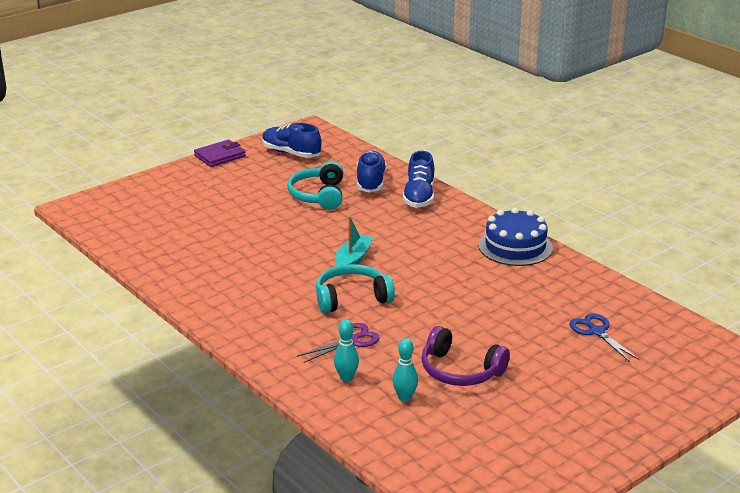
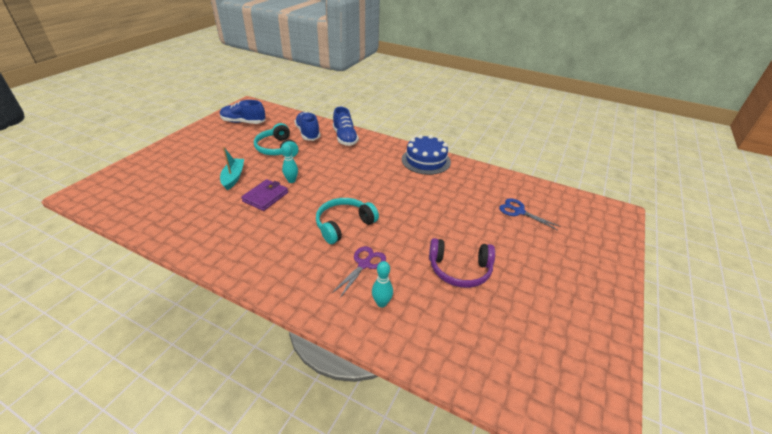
camera: 25 degrees left, 10 degrees up
purple wallet [194,140,246,167] -> purple wallet moved to [241,179,288,211]
turquoise boat [335,216,373,266] -> turquoise boat moved to [220,147,244,190]
turquoise bowling pin [393,338,418,402] -> turquoise bowling pin moved to [282,143,298,183]

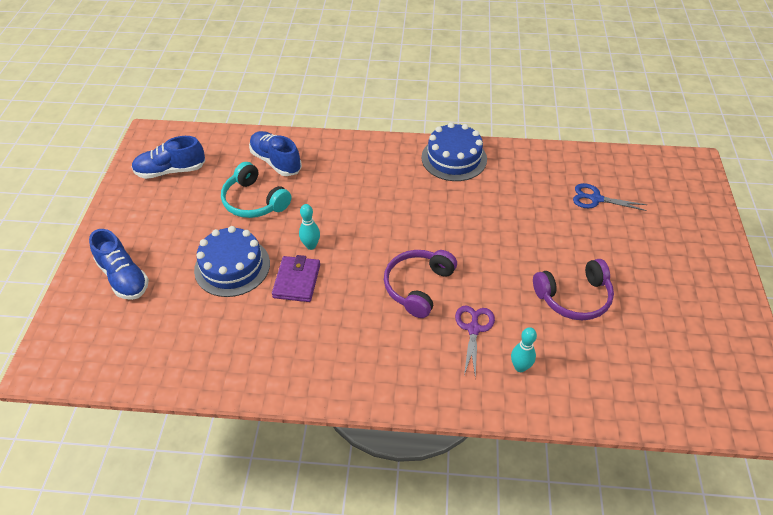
camera: 20 degrees left, 10 degrees up
turquoise boat [220,147,244,190] -> blue cake [194,226,270,297]
turquoise headphones [316,198,379,244] -> purple headphones [384,250,457,318]
blue shoe [333,107,359,146] -> blue shoe moved to [89,229,149,300]

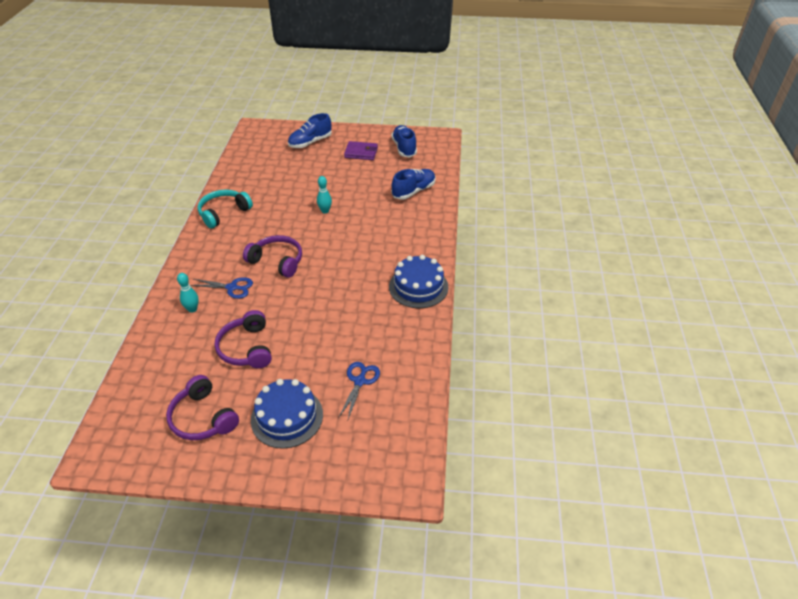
camera: 90 degrees right, 5 degrees down
blue cake [194,226,270,297] -> blue cake moved to [251,379,323,449]
turquoise headphones [221,162,291,218] -> turquoise headphones moved to [198,190,253,229]
purple wallet [272,255,320,302] -> purple wallet moved to [344,141,378,160]
purple scissors [455,305,495,379] -> blue scissors [190,277,253,299]
none -> purple headphones [166,375,239,440]

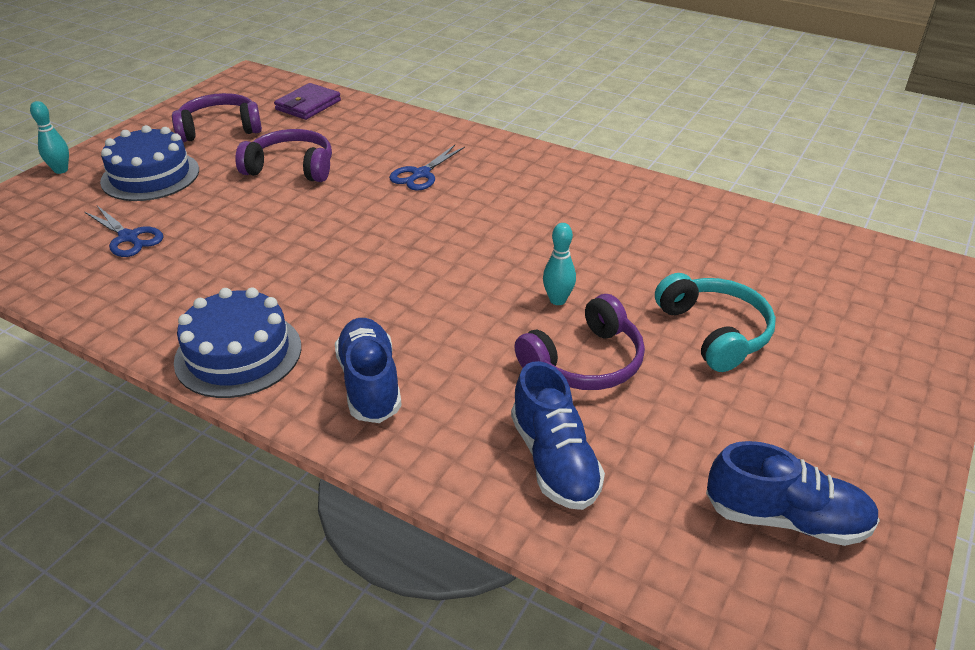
camera: 115 degrees right, 5 degrees down
turquoise bowling pin [177,273,199,313] -> turquoise bowling pin moved to [30,101,69,174]
turquoise headphones [198,190,253,229] -> turquoise headphones moved to [655,273,776,372]
purple headphones [243,235,302,278] -> purple headphones moved to [514,294,645,390]
blue shoe [288,113,332,148] -> blue shoe moved to [335,318,402,423]
purple wallet [344,141,378,160] -> purple wallet moved to [274,83,341,120]

